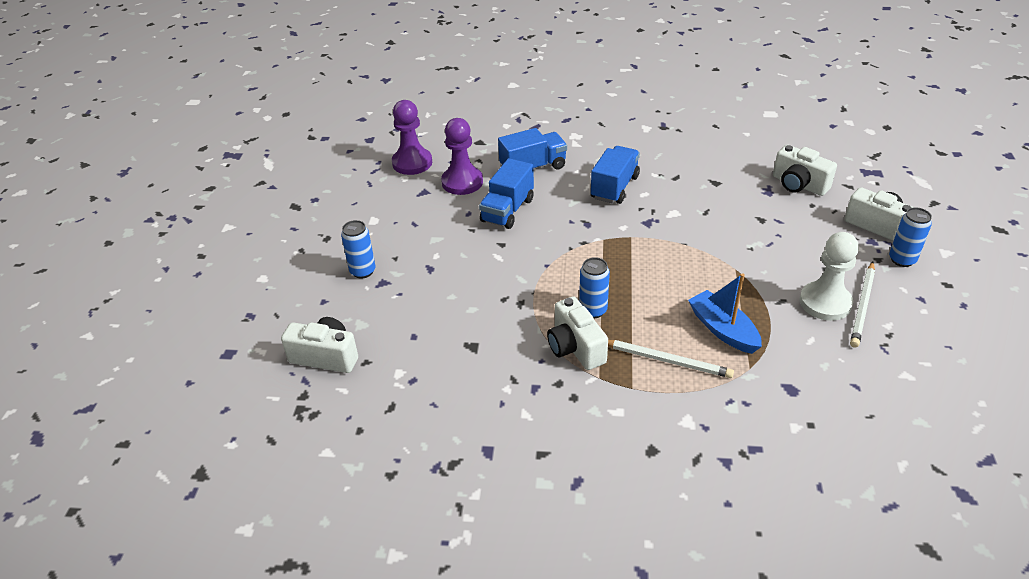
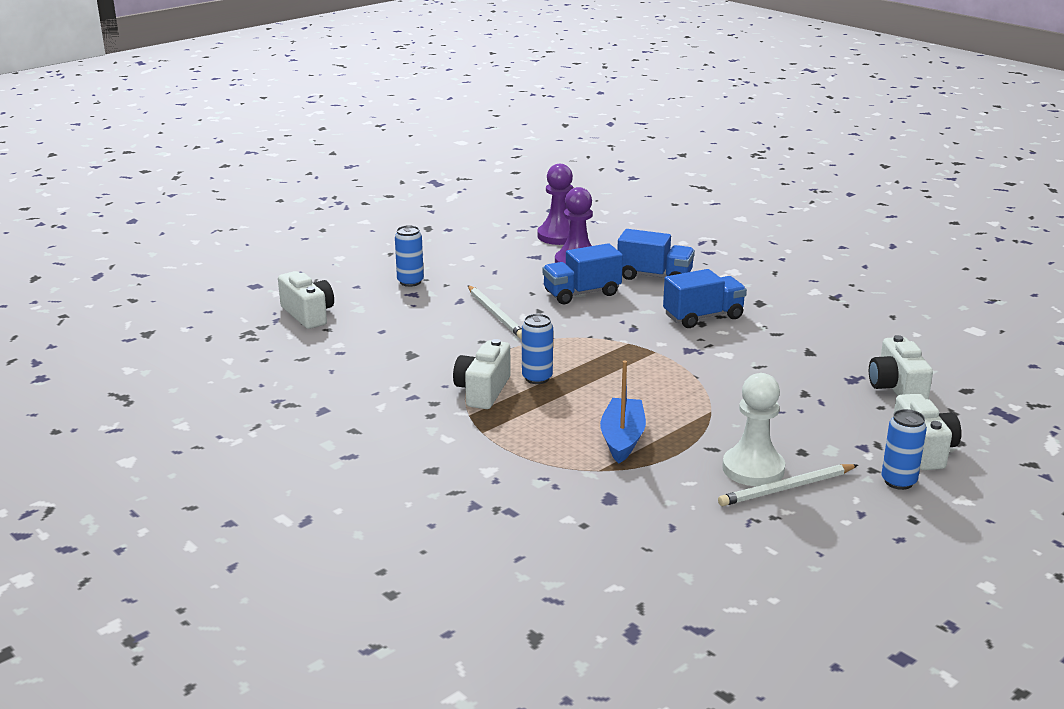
camera: 40 degrees right, 15 degrees down
white pencil [608,340,734,378] -> white pencil moved to [468,285,522,339]

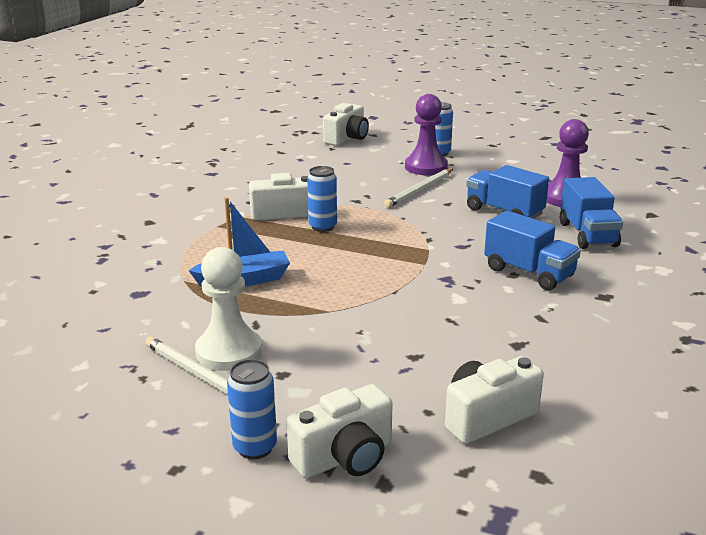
camera: 65 degrees right, 0 degrees up
purple pawn [537,164,573,245] -> purple pawn moved to [405,94,448,175]

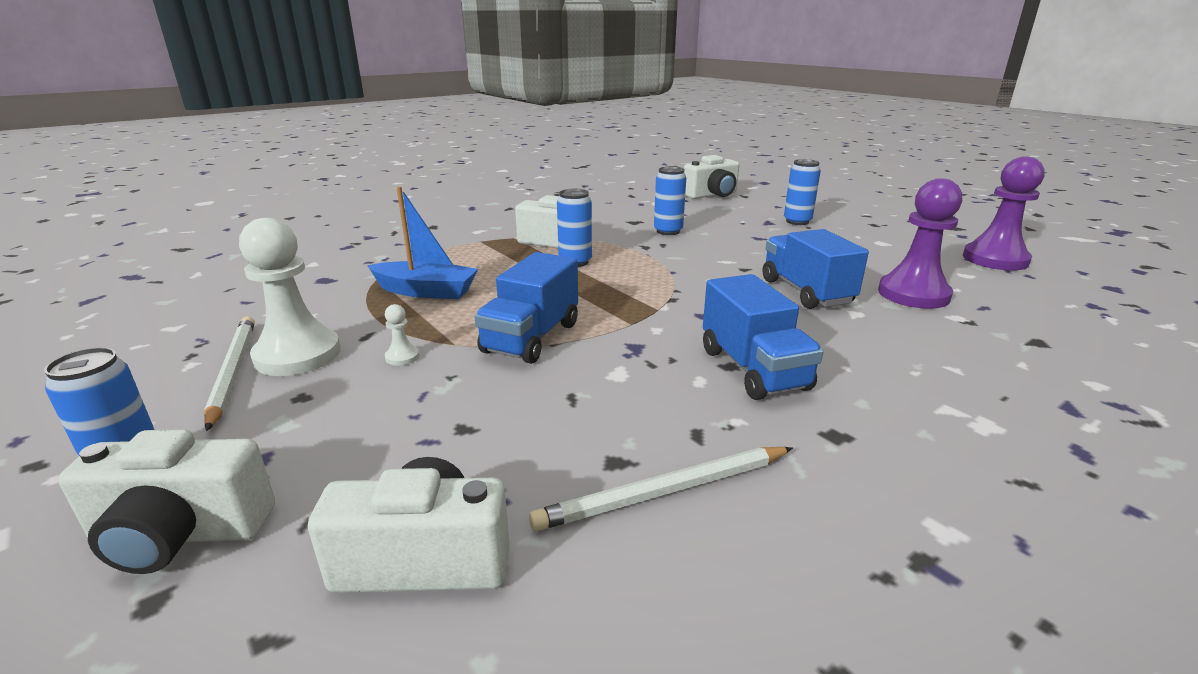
camera: 30 degrees right, 0 degrees up
white pencil [384,169,453,208] -> white pencil moved to [529,447,793,531]
purple pawn [405,94,448,175] -> purple pawn moved to [963,156,1045,270]
blue truck [560,177,623,249] -> blue truck moved to [474,252,578,364]
none -> white pawn [385,304,419,366]
none -> blue can [654,166,686,235]

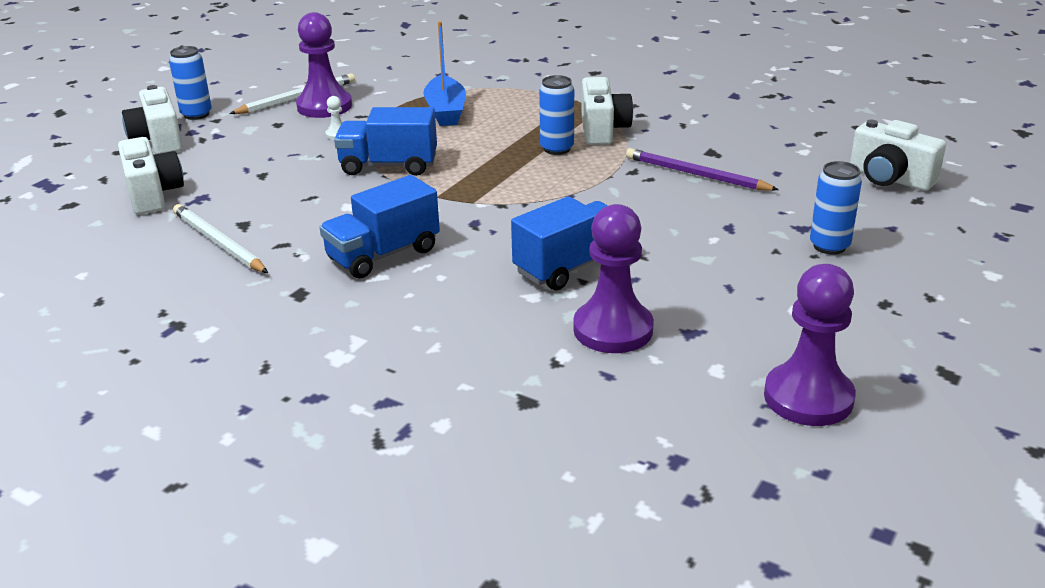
camera: 70 degrees right, 5 degrees up
white pawn [239,218,341,376] -> purple pawn [296,12,352,118]
blue can [654,166,686,235] -> purple pencil [626,148,779,191]

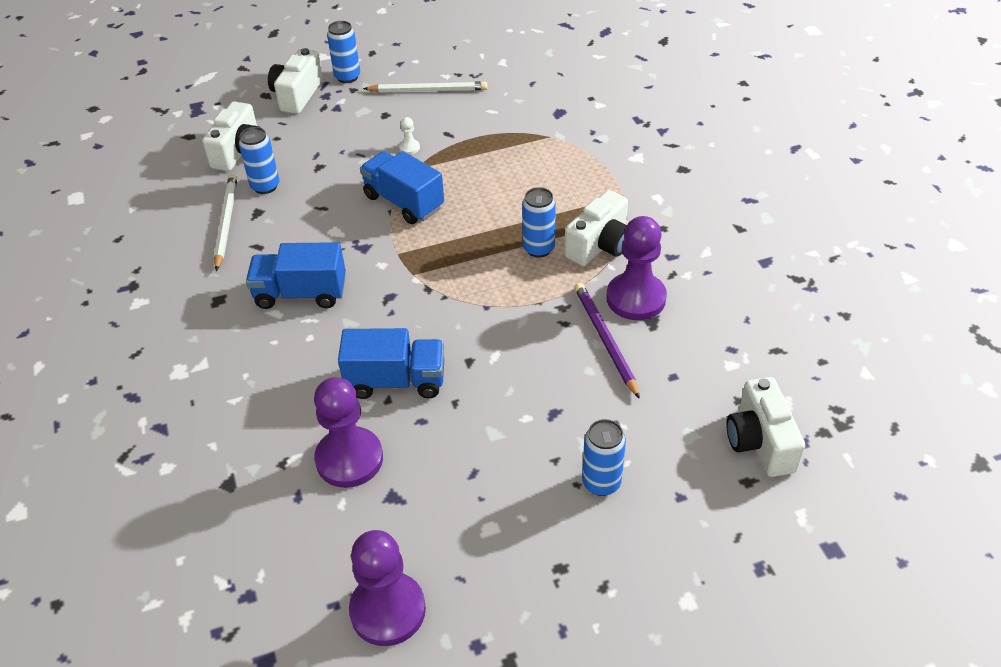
camera: 40 degrees right, 15 degrees up
purple pawn [296,12,352,118] -> purple pawn moved to [606,216,667,320]
blue boat [423,21,466,126] -> none
none -> blue can [239,127,279,194]

